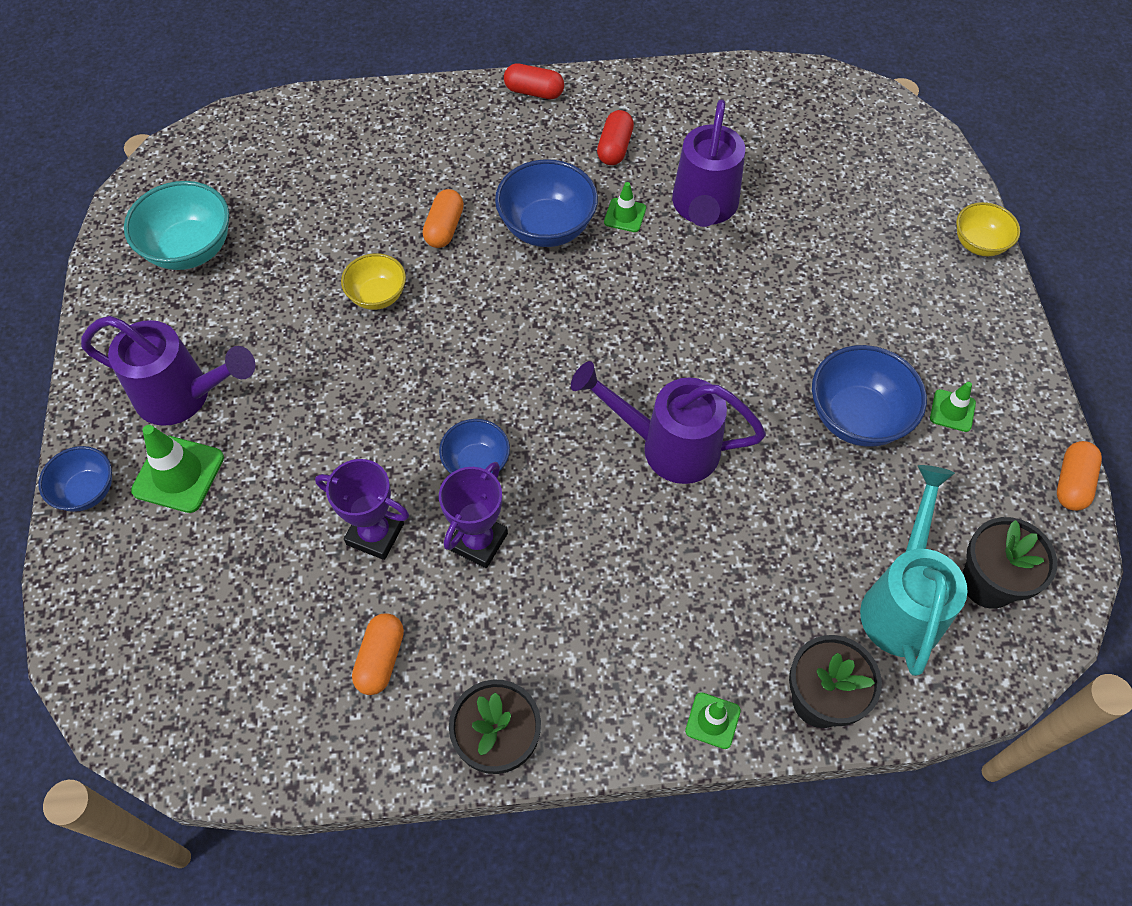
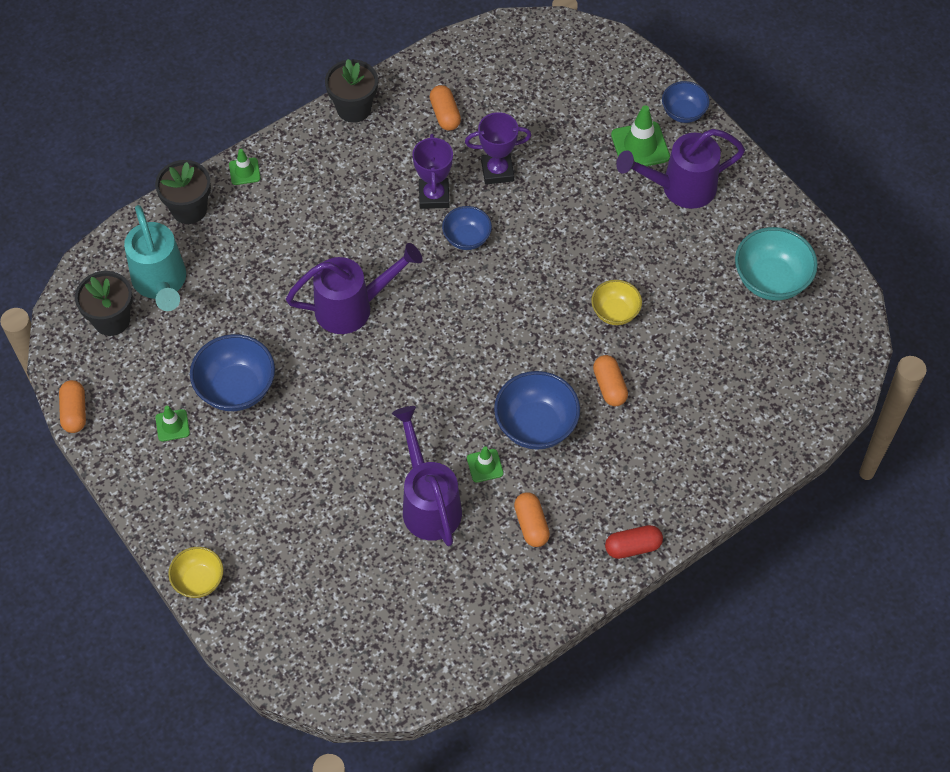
camera: 150 degrees right, 0 degrees up
red capsule [597,110,634,165] -> orange capsule [514,492,550,547]

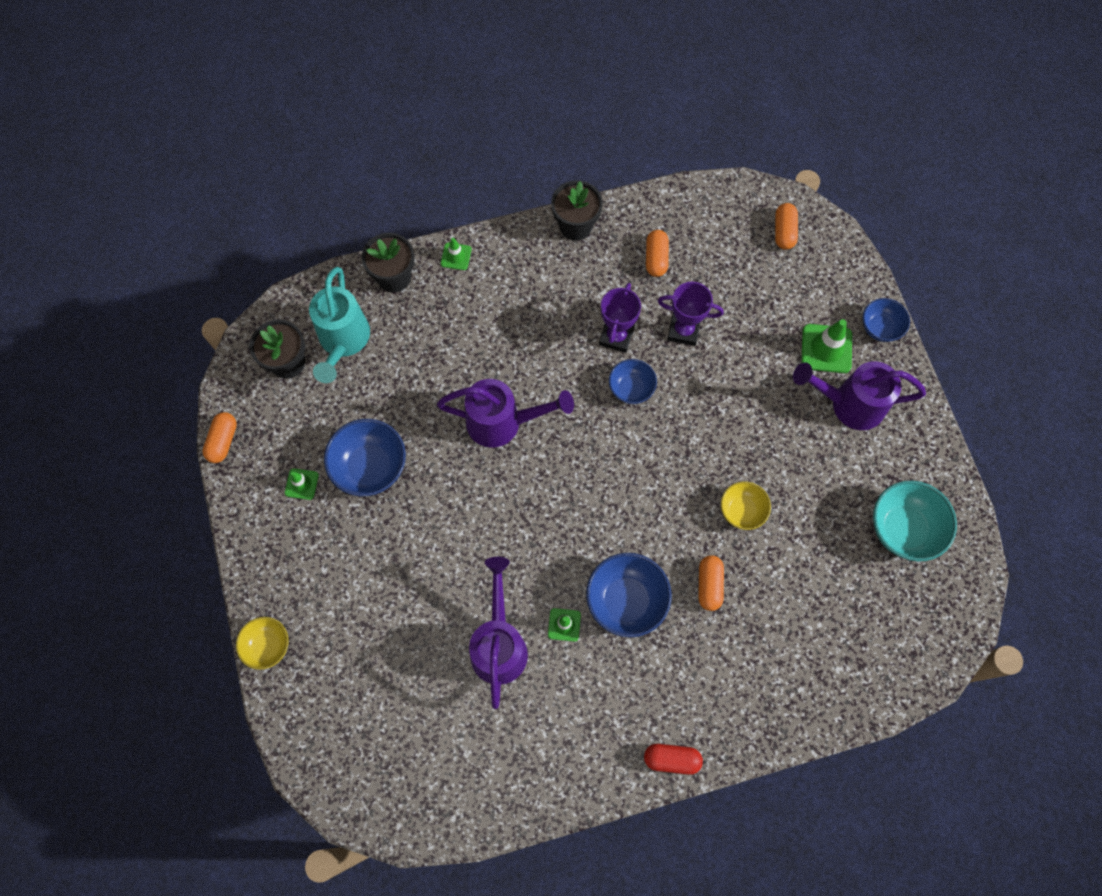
camera: 20 degrees right, 10 degrees up
orange capsule [514,492,550,547] -> orange capsule moved to [775,203,798,250]

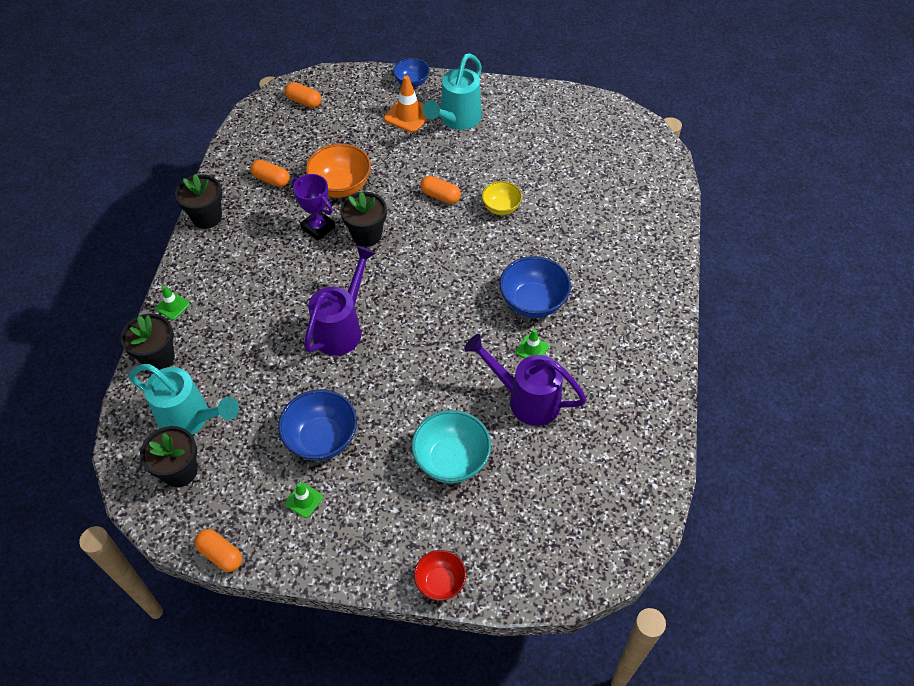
camera: 65 degrees left, 15 degrees down
yellow bowl [236,617,289,670] -> red bowl [414,550,466,601]
blue bowl [609,359,657,404] -> black flower pot [340,192,387,247]
red capsule [644,744,703,775] -> none
purple trophy [658,282,724,346] -> orange bowl [306,143,371,198]
orange capsule [698,555,724,611] -> orange capsule moved to [420,176,461,204]
purple watering can [793,361,926,430] -> turquoise watering can [423,53,482,130]
green traffic cone [801,319,852,373] -> orange traffic cone [384,76,428,133]
turquoise bowl [873,480,957,562] -> turquoise bowl moved to [412,410,491,483]

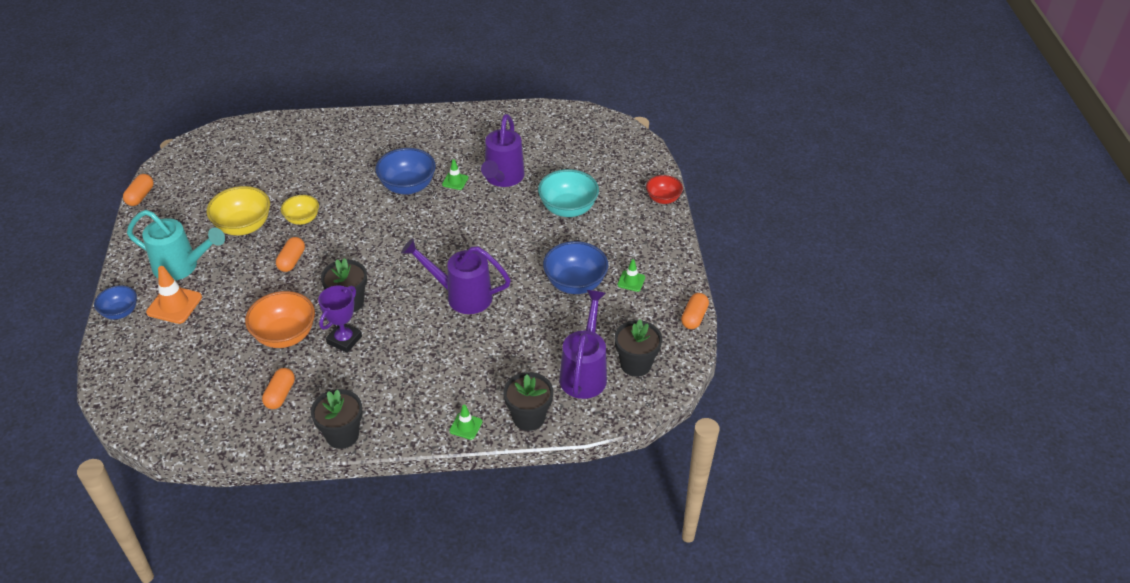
camera: 105 degrees left, 10 degrees down
turquoise watering can [129,364,239,435] -> purple watering can [559,290,607,399]
orange capsule [285,82,322,108] -> orange capsule moved to [123,174,154,206]
none -> yellow bowl [206,186,270,235]

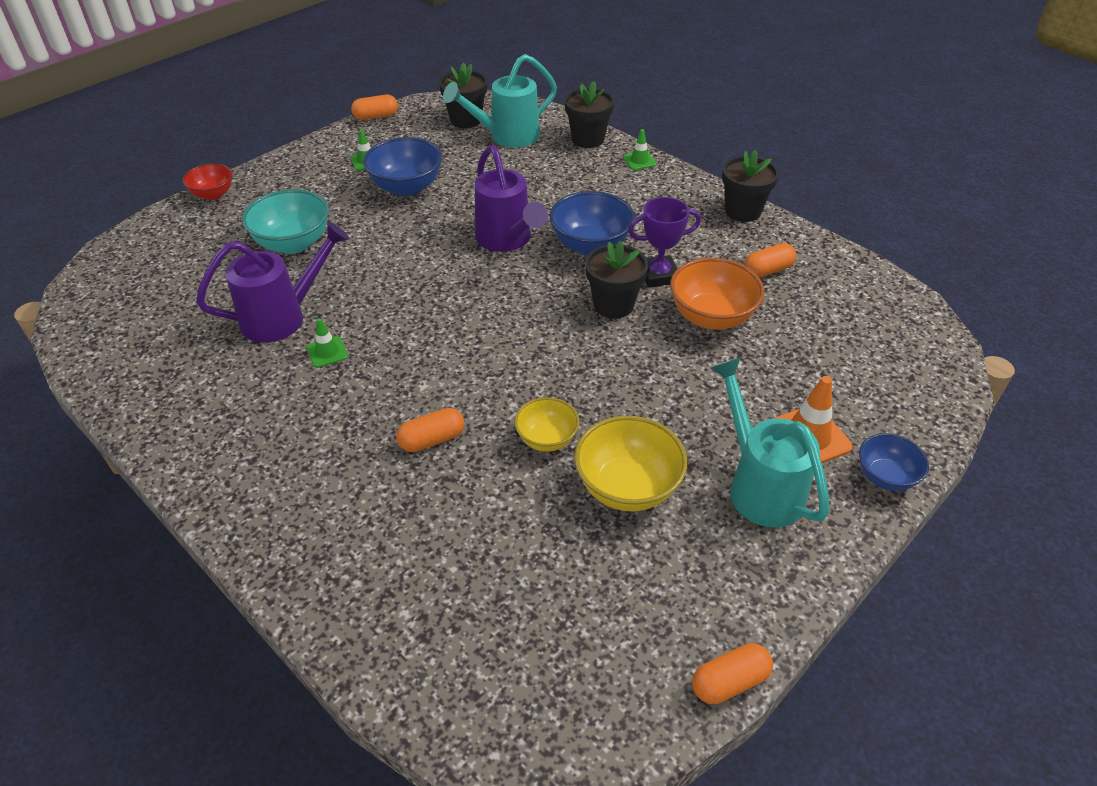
camera: 130 degrees left, 0 degrees up
orange capsule [276,237,305,272] -> orange capsule moved to [396,408,464,452]
blue bowl [375,148,436,195] -> blue bowl moved to [549,191,635,256]
purple watering can [559,290,607,399] -> turquoise watering can [443,54,557,148]

